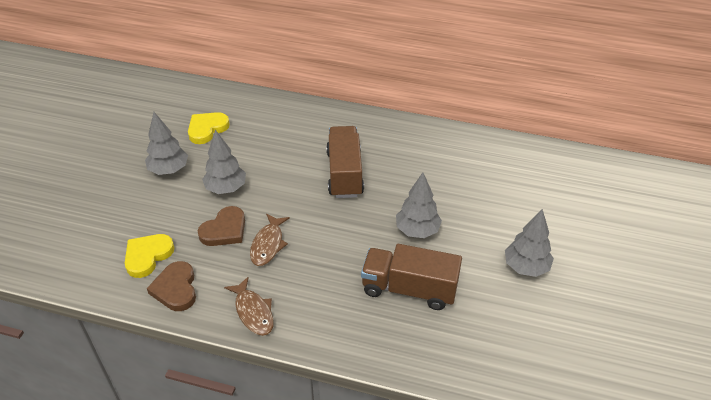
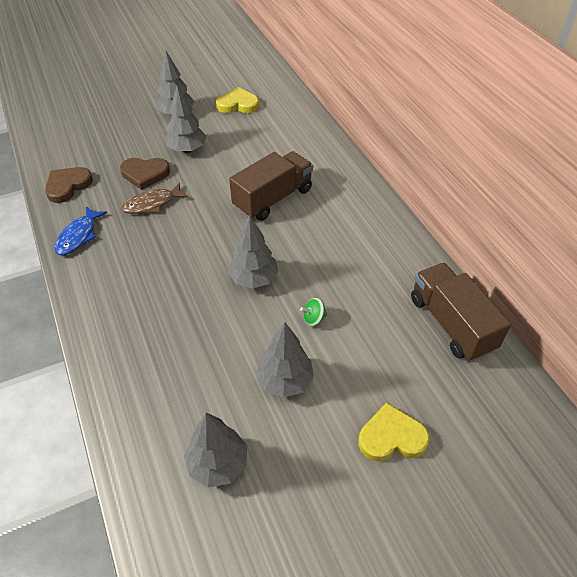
camera: 50 degrees right, 5 degrees up
yellow heart [125,234,175,278] -> yellow heart moved to [358,402,430,461]
brown fish [224,277,274,336] -> blue fish [54,206,107,255]
brown truck [361,244,462,310] -> brown truck moved to [411,263,511,362]
none -> grey tree [184,412,247,488]
none -> green spinning top [300,298,327,326]

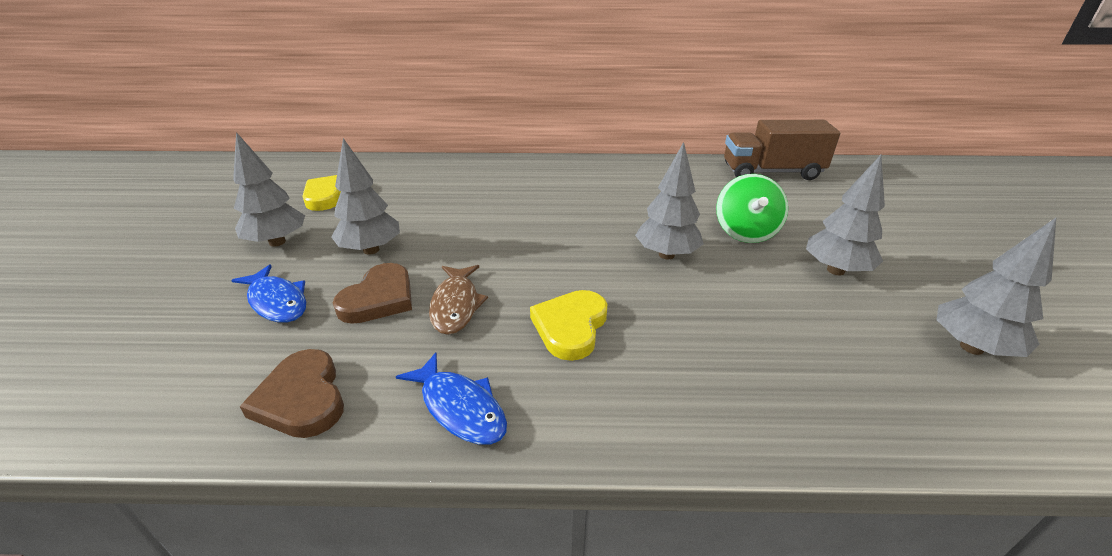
camera: 65 degrees left, 15 degrees down
brown truck [229,151,313,221] -> none
green spinning top [300,298,327,326] -> green spinning top [716,174,788,243], size x2.01
yellow heart [358,402,430,461] -> yellow heart moved to [530,290,607,361]
none -> blue fish [231,264,306,323]

